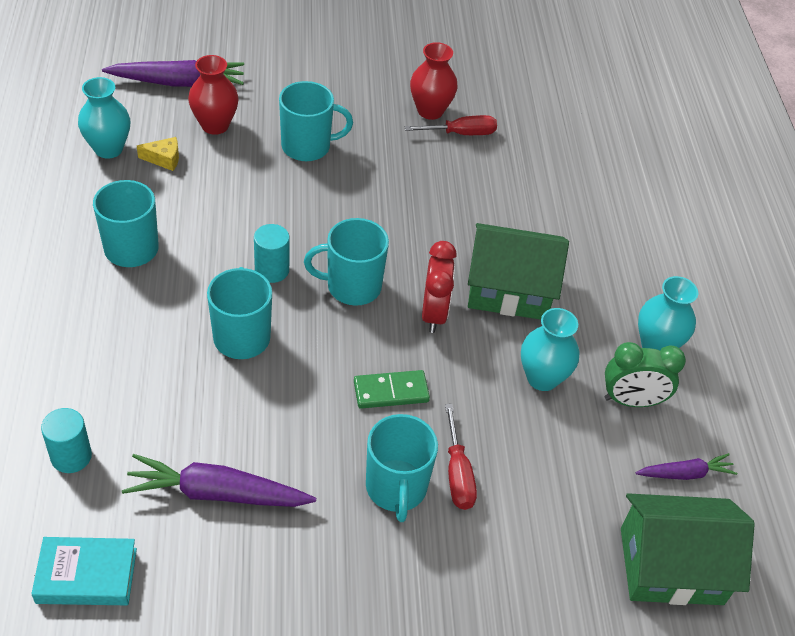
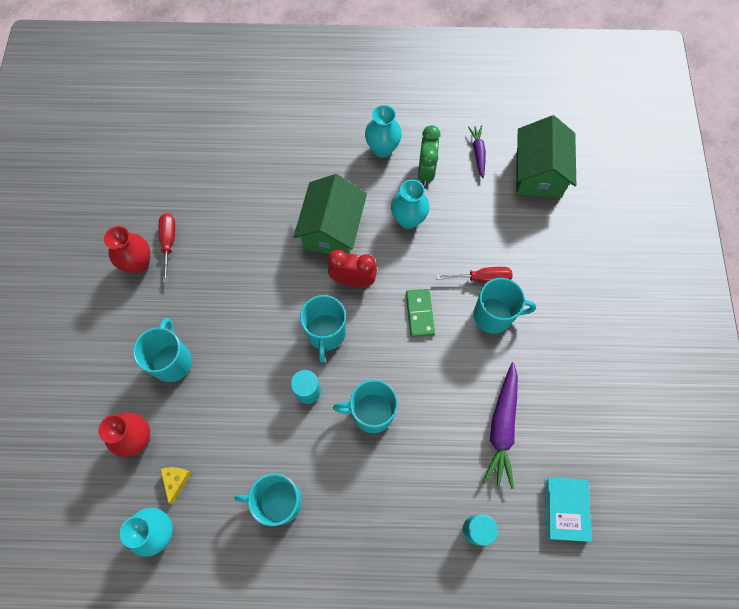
camera: 80 degrees left, 20 degrees up
purple carrot [102,60,244,87] -> none

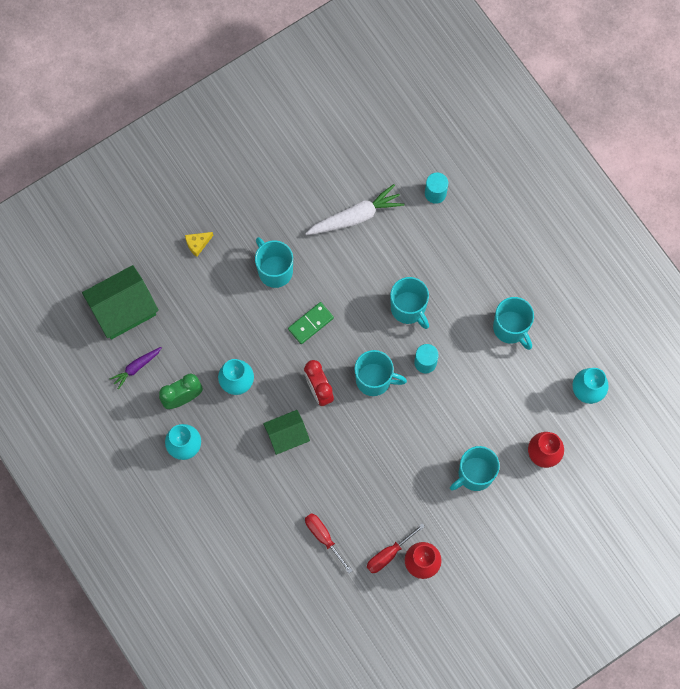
camera: 125 degrees left, 5 degrees up
yellow cheese [160,467,192,504] -> yellow cheese moved to [185,232,214,257]
green house [294,174,367,254] -> green house [263,410,310,455], size x0.62
turquoise mug [300,295,346,362] -> turquoise mug turned 45 degrees clockwise [355,350,407,396]
red screwdriver [436,267,512,283] -> red screwdriver moved to [305,513,352,573]
purple carrot [483,362,518,489] -> white carrot [305,184,404,235]
turquoise book [545,477,592,542] -> none

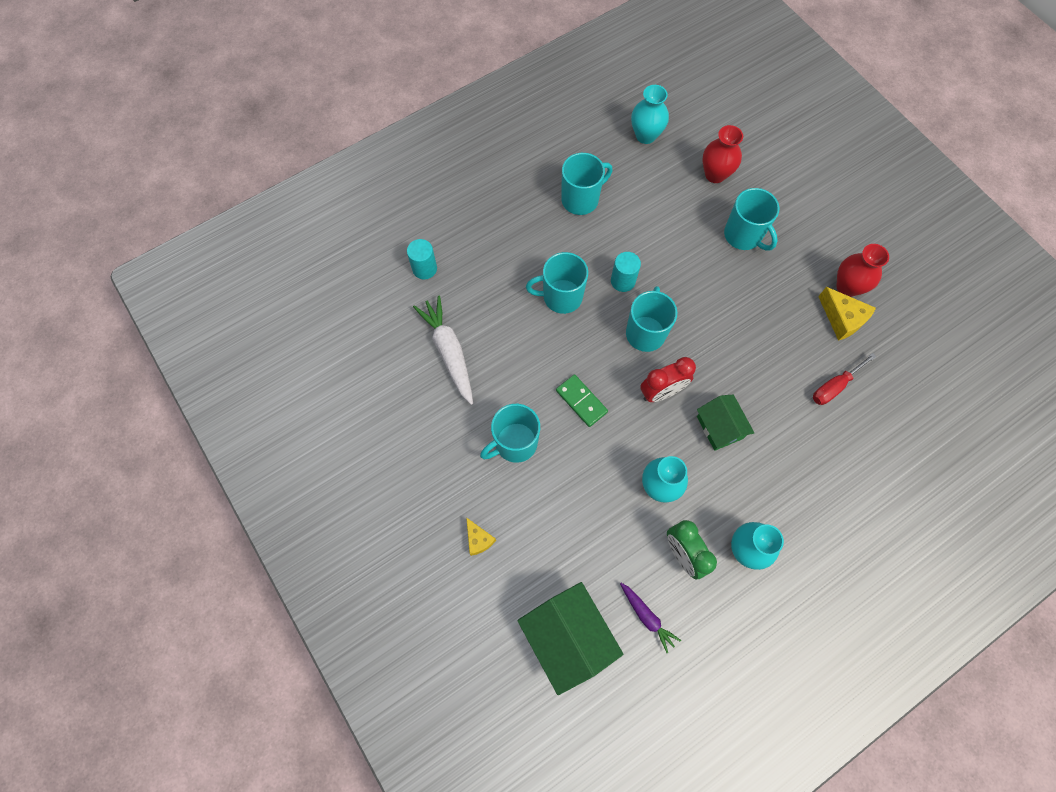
camera: 90 degrees left, 5 degrees down
red screwdriver [367,523,425,573] -> yellow cheese [818,287,876,341]
turquoise mug [390,277,429,329] -> turquoise mug turned 150 degrees counterclockwise [526,252,588,314]

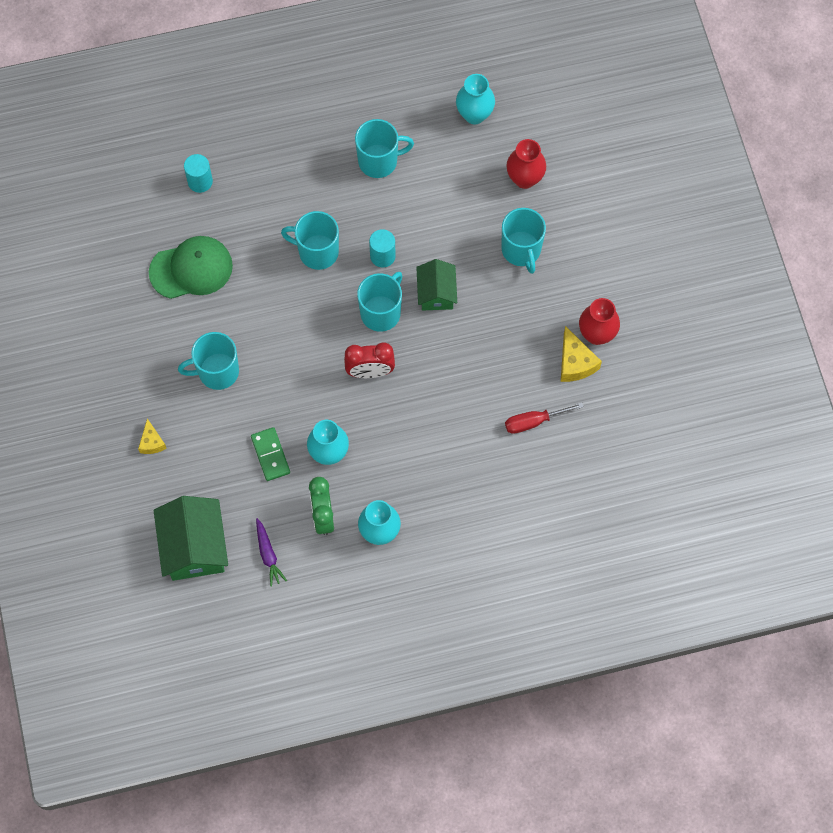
camera: 20 degrees right, 0 degrees up
white carrot [413,296,473,405] -> green cap [149,236,233,299]
green domino [556,374,608,427] -> green domino moved to [251,427,290,481]
green house [697,395,754,451] -> green house moved to [416,259,457,311]

